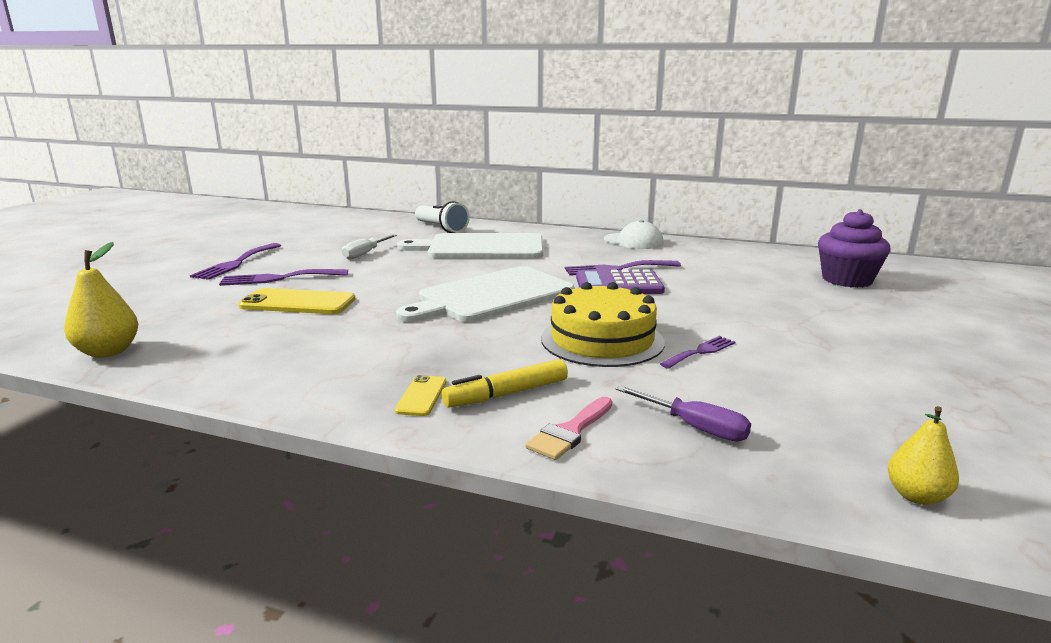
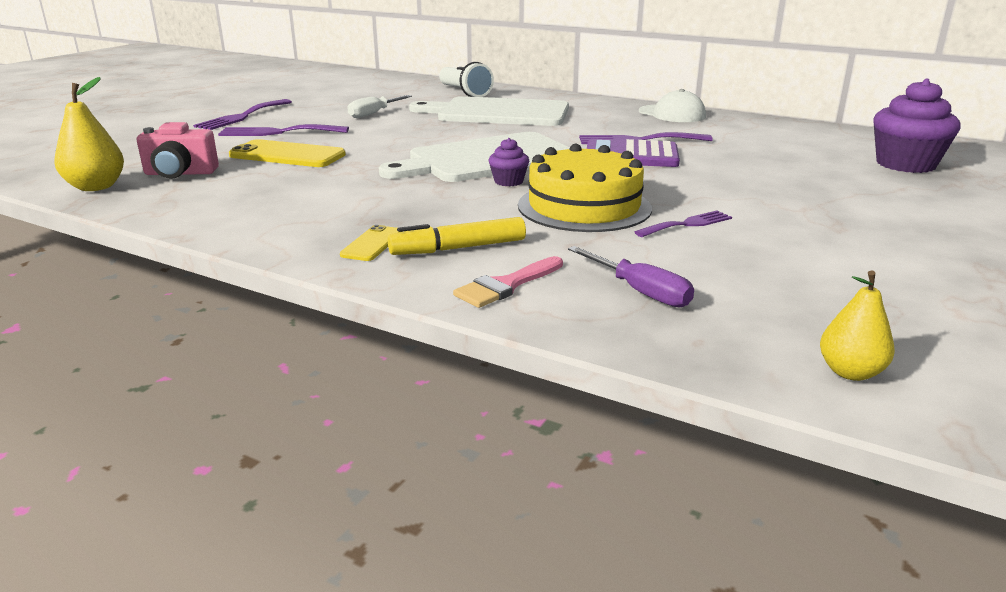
camera: 10 degrees right, 5 degrees up
none -> pink camera [137,122,219,179]
none -> purple cupcake [489,138,529,186]

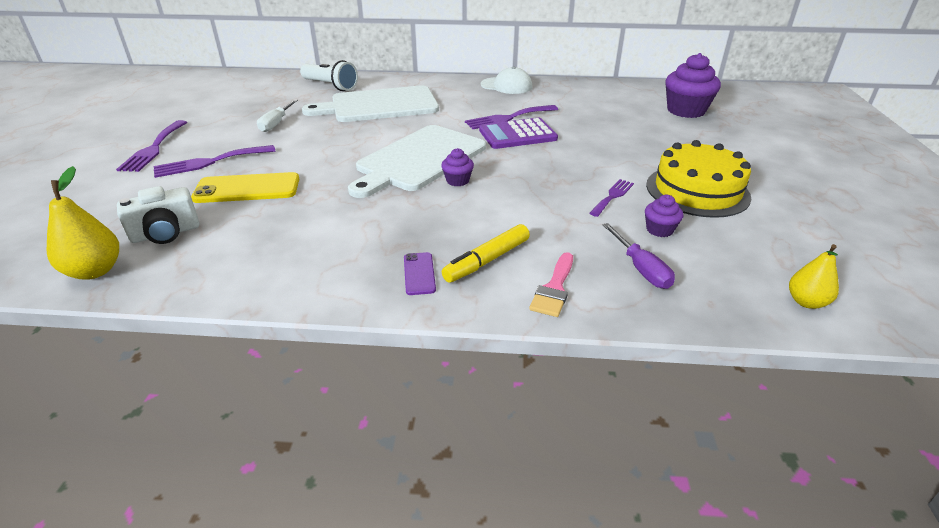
camera: 25 degrees left, 10 degrees up
pink camera [137,122,219,179] -> white camera [117,186,199,244]
yellow phone [340,225,403,261] -> purple phone [404,252,436,295]
yellow cake [518,144,652,232] -> yellow cake moved to [646,140,751,218]
purple screwdriver [568,246,694,307] -> purple screwdriver turned 45 degrees clockwise [603,223,675,289]
none -> purple cupcake [645,195,683,237]

